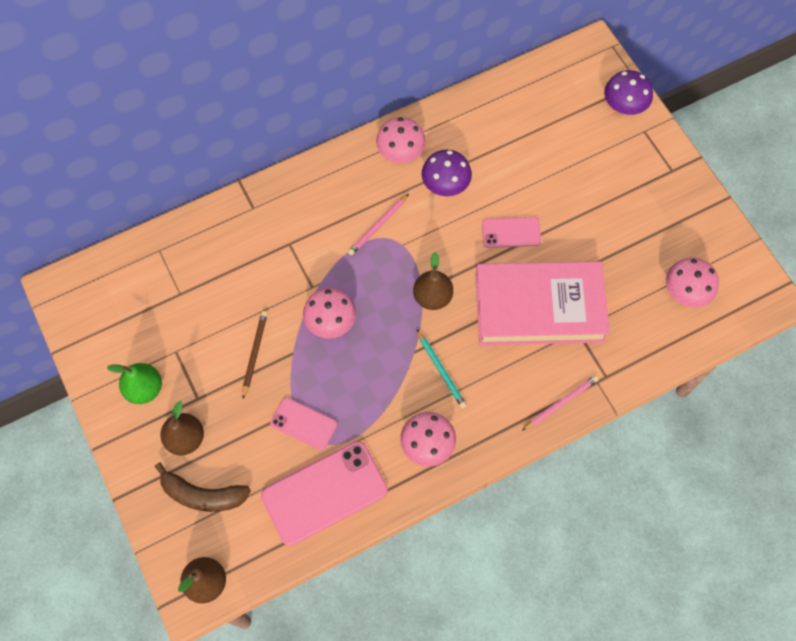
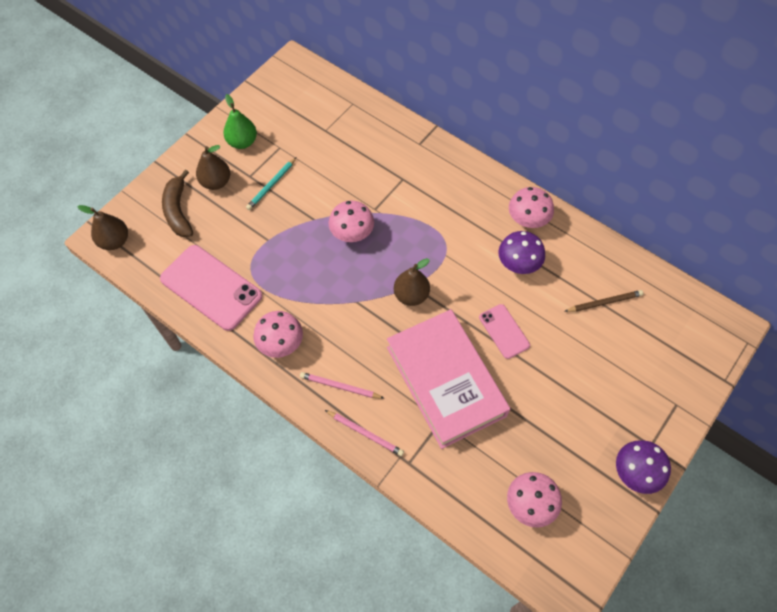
camera: 65 degrees right, 5 degrees down
brown pencil [242,311,268,399] -> brown pencil moved to [564,290,643,312]
pink phone [270,397,337,450] -> none
pink pencil [348,194,409,256] -> pink pencil moved to [300,372,384,399]
turquoise pencil [417,330,467,408] -> turquoise pencil moved to [246,157,297,210]
purple mushroom [604,70,653,115] -> purple mushroom moved to [616,440,671,494]

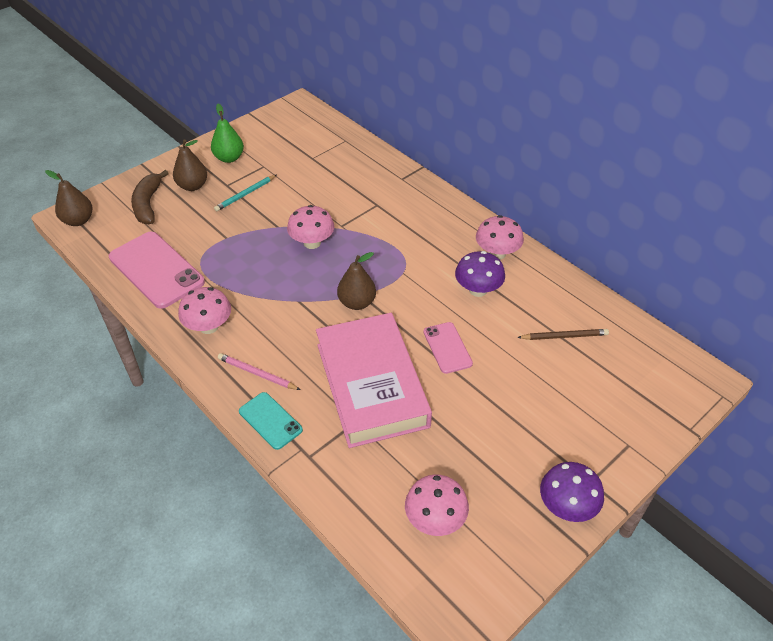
camera: 10 degrees right, 15 degrees down
pink pencil [325,410,404,456] -> turquoise phone [239,392,303,450]

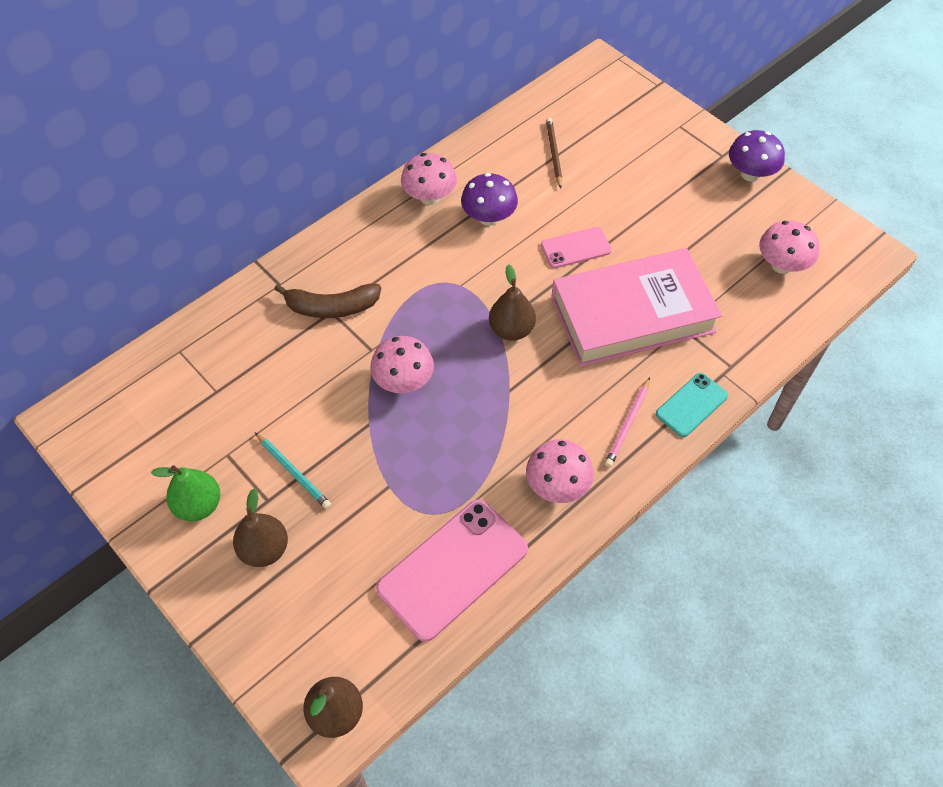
camera: 90 degrees left, 10 degrees up
brown banana [131,170,169,224] -> brown banana moved to [274,284,381,318]

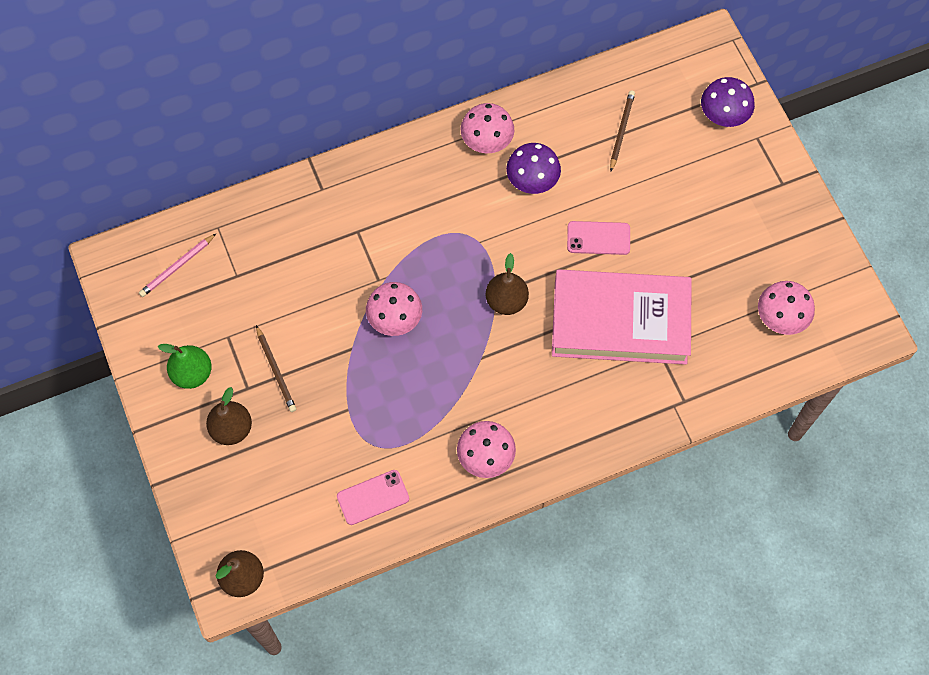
camera: 20 degrees right, 10 degrees up
turquoise pencil [255,432,331,509] -> brown pencil [256,325,296,412]
brown banana [274,284,381,318] -> none
pink phone [376,499,528,642] -> pink phone [337,470,409,525], size x0.54
pink pencil [605,377,650,467] -> pink pencil moved to [139,234,216,297]
turquoise phone [656,373,728,437] -> none
purple mushroom [729,130,785,182] -> purple mushroom moved to [701,77,755,127]

